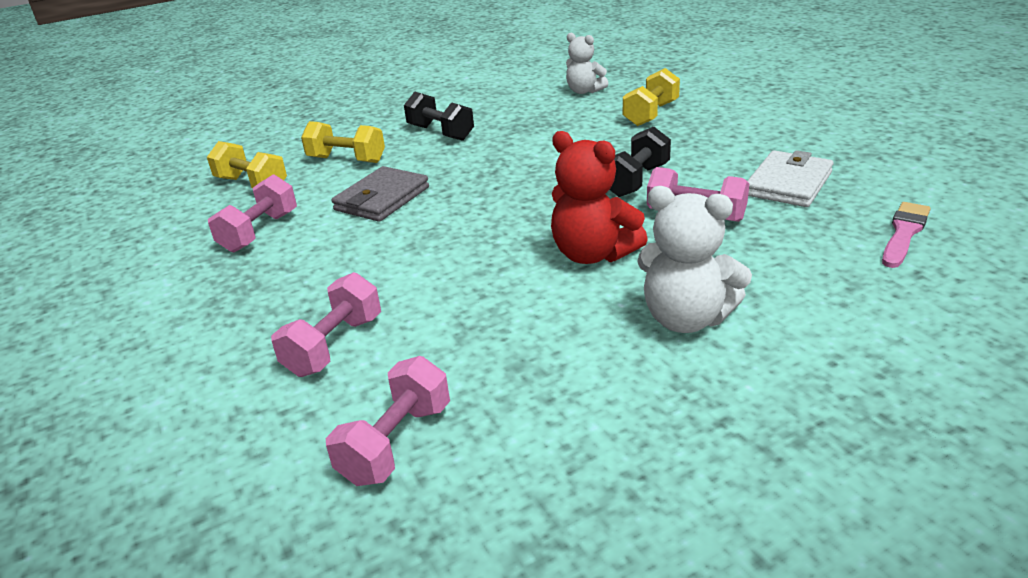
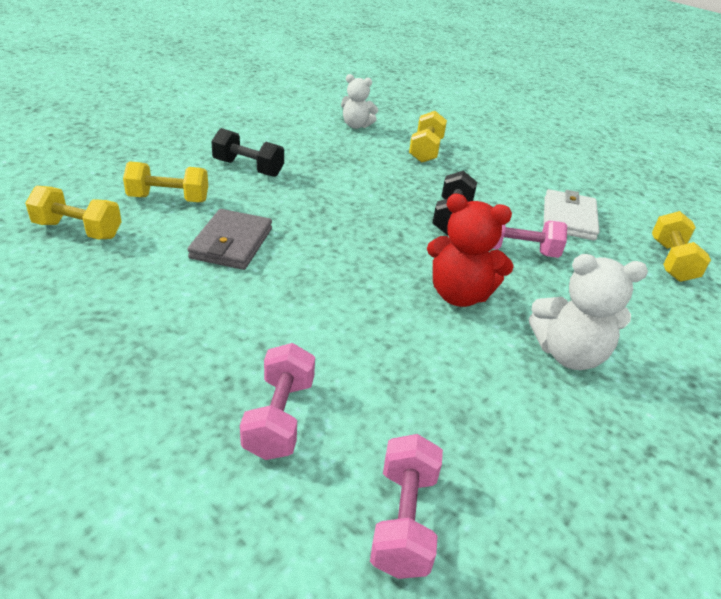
camera: 25 degrees left, 5 degrees up
pink dumbbell [208,174,297,253] -> none
pink brush [882,202,931,268] -> yellow dumbbell [652,211,711,282]

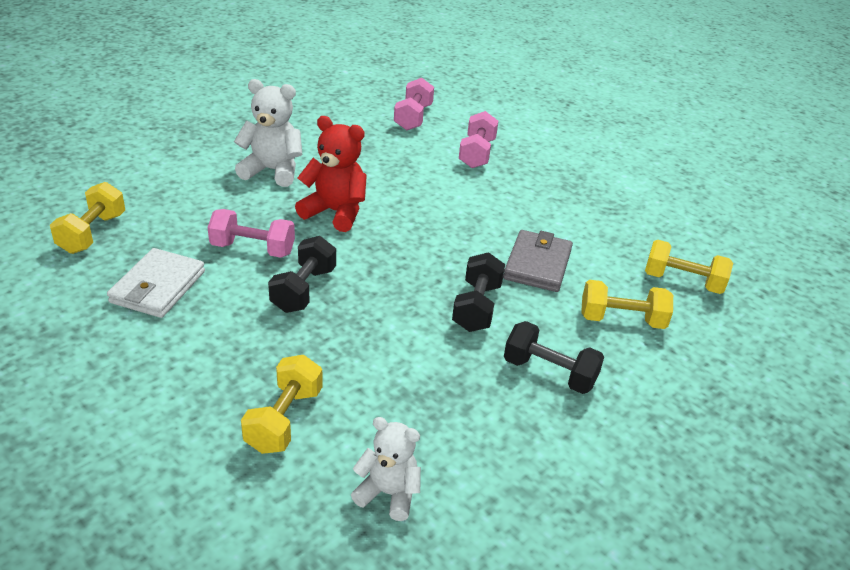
camera: 175 degrees left, 0 degrees up
none -> black dumbbell [452,252,505,332]

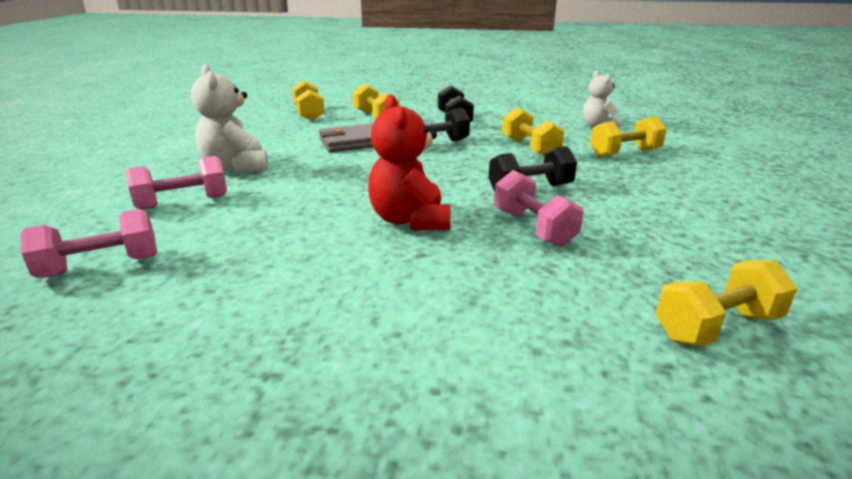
camera: 125 degrees left, 10 degrees down
white wallet [107,248,205,318] -> none
white teddy bear [234,79,302,187] -> white teddy bear moved to [191,64,268,173]
none -> yellow dumbbell [502,107,564,156]

